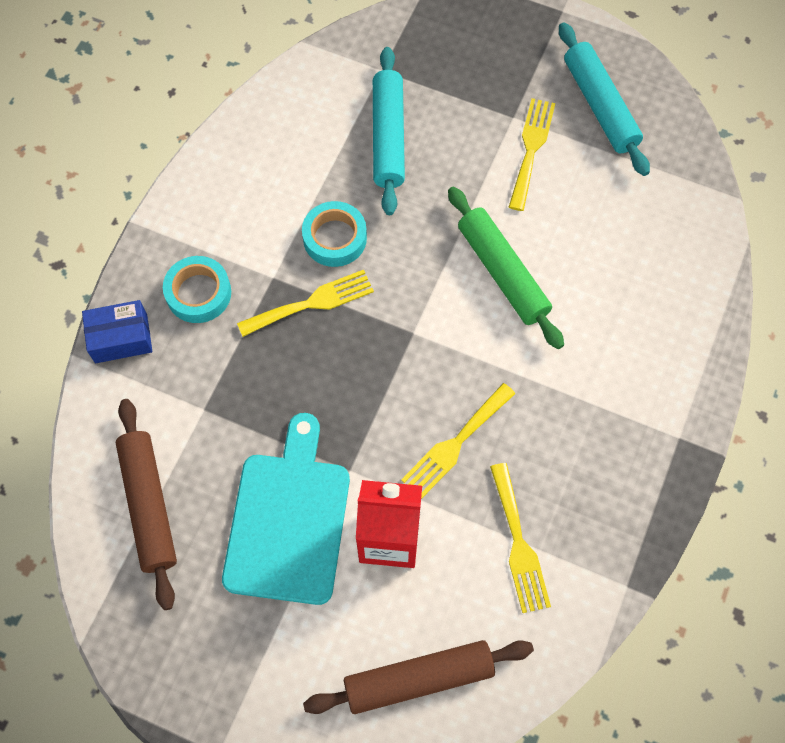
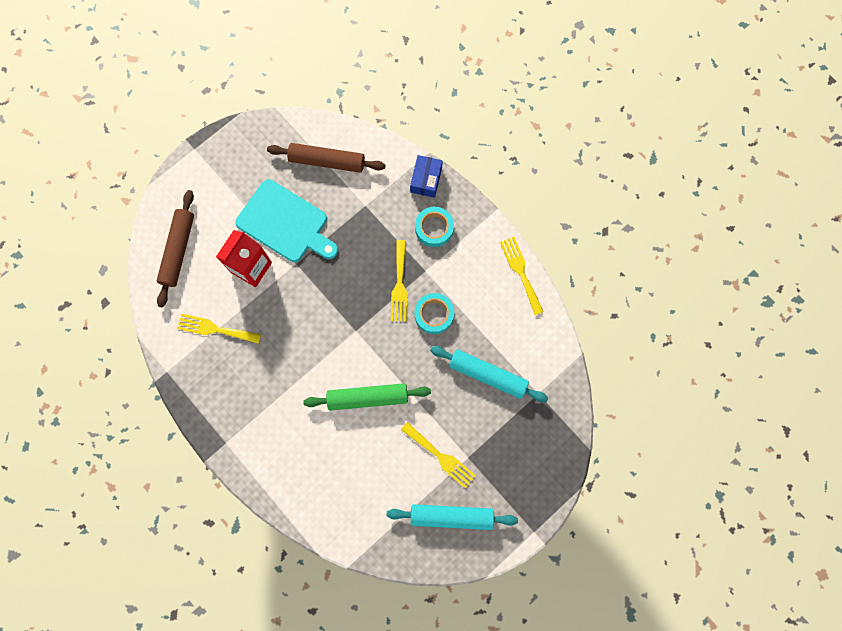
camera: 115 degrees right, 10 degrees up
yellow fork [401,383,515,499] -> yellow fork moved to [500,237,543,315]

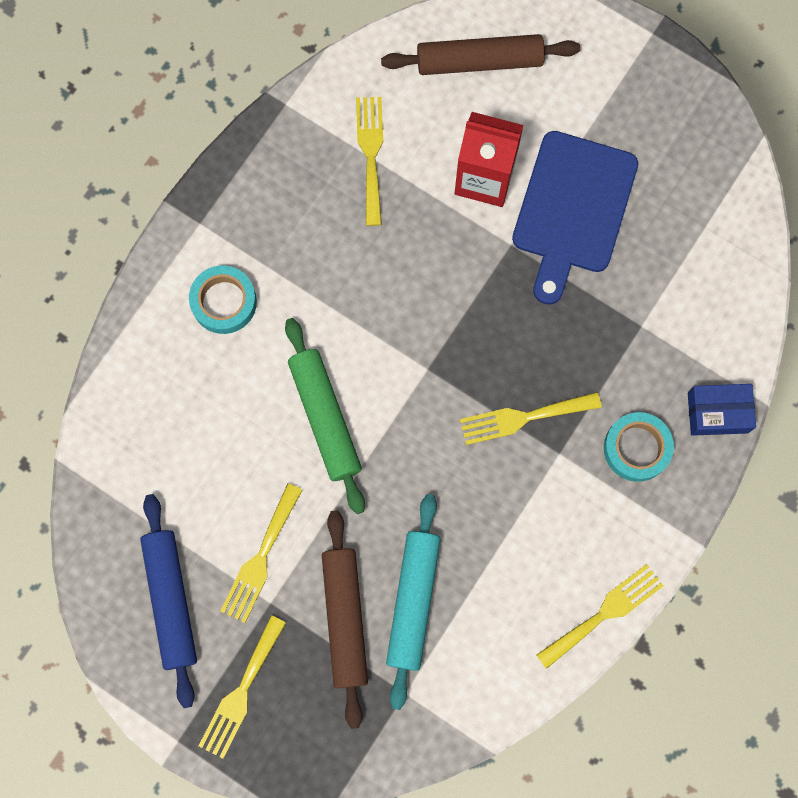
camera: 75 degrees right, 0 degrees up
turquoise cutting board [235,179,338,262] -> blue cutting board [512,131,638,305]
brown rolling pin [267,143,385,173] -> brown rolling pin moved to [322,510,368,729]
turquoise rolling pin [387,504,518,530] -> blue rolling pin [140,494,197,708]
turquoise tape [415,293,454,334] -> turquoise tape moved to [189,265,257,334]
none -> yellow fork [199,615,286,759]

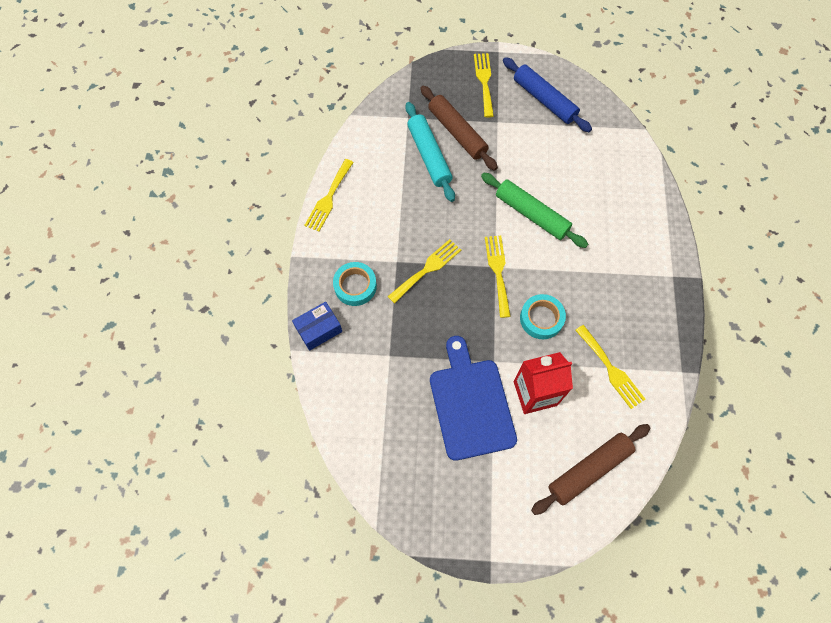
camera: 150 degrees right, 10 degrees down
turquoise tape [189,265,257,334] -> turquoise tape moved to [520,294,566,339]
yellow fork [220,483,303,623] -> yellow fork moved to [485,236,511,318]

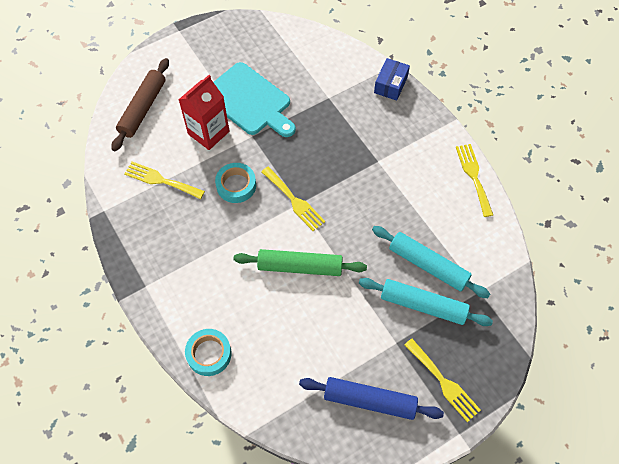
camera: 145 degrees right, 5 degrees down
turquoise tape [333,262,377,306] -> turquoise tape moved to [185,329,232,376]
yellow fork [387,239,461,304] -> none
brown rolling pin [421,86,498,171] -> turquoise rolling pin [359,278,493,326]
blue cutting board [430,336,517,461] -> turquoise cutting board [213,62,296,137]

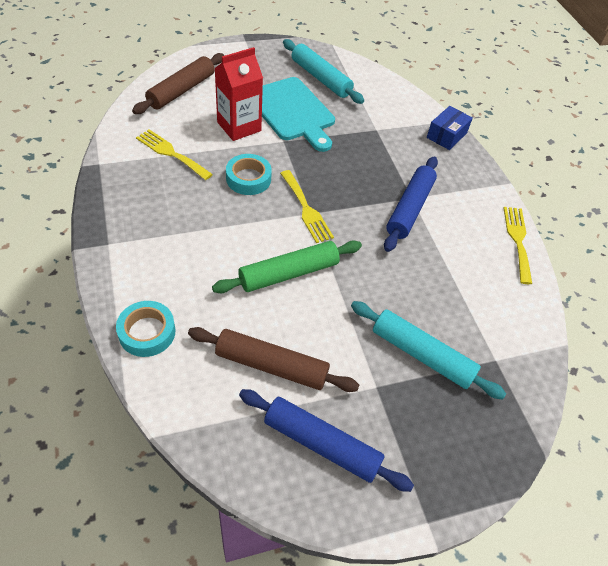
camera: 10 degrees right, 10 degrees down
green rolling pin [234,249,367,276] -> green rolling pin turned 45 degrees counterclockwise [212,240,362,293]
turquoise rolling pin [372,226,490,298] -> turquoise rolling pin moved to [283,39,364,104]
yellow fork [404,339,481,422] -> none
none -> brown rolling pin [188,327,359,392]
none -> blue rolling pin [384,157,438,252]

